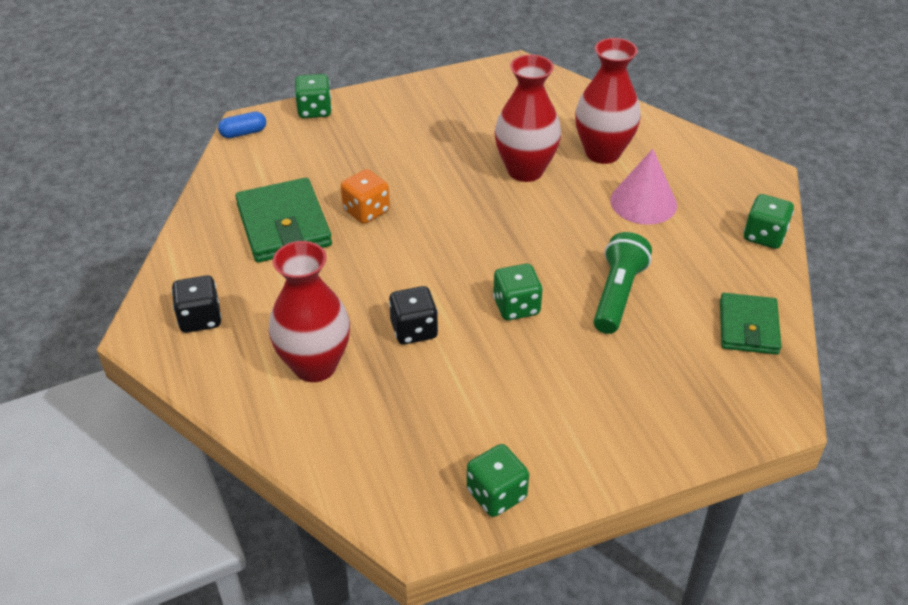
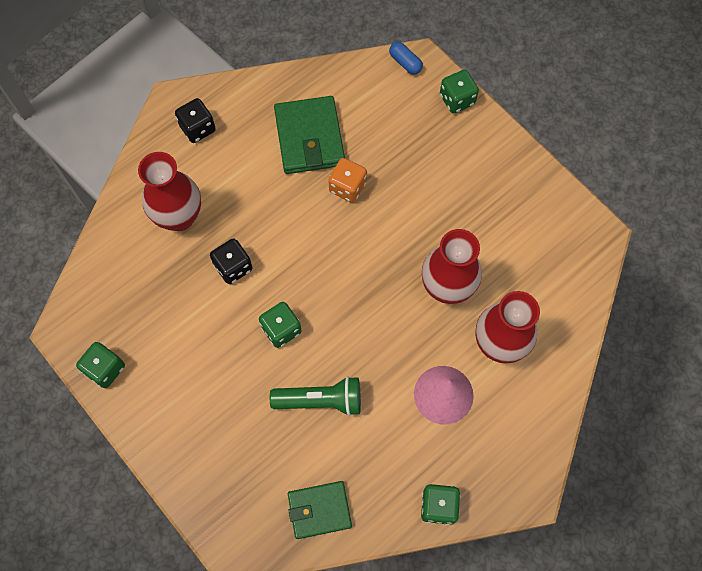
camera: 70 degrees right, 25 degrees up
green wallet [235,178,332,262] -> green wallet turned 60 degrees counterclockwise [274,96,345,174]

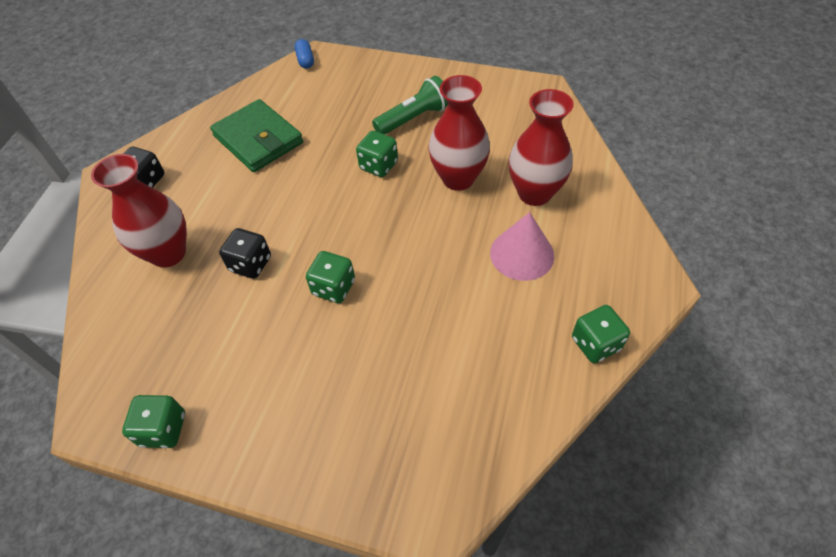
camera: 30 degrees left, 15 degrees down
green flashlight [270,376,361,416] -> green flashlight moved to [372,76,448,134]
green wallet [288,481,352,539] -> none
orange dice [328,158,367,203] -> none
blue capsule [389,42,423,75] -> blue capsule turned 60 degrees clockwise [295,39,314,69]
green dice [440,70,479,113] -> green dice moved to [356,131,398,177]

